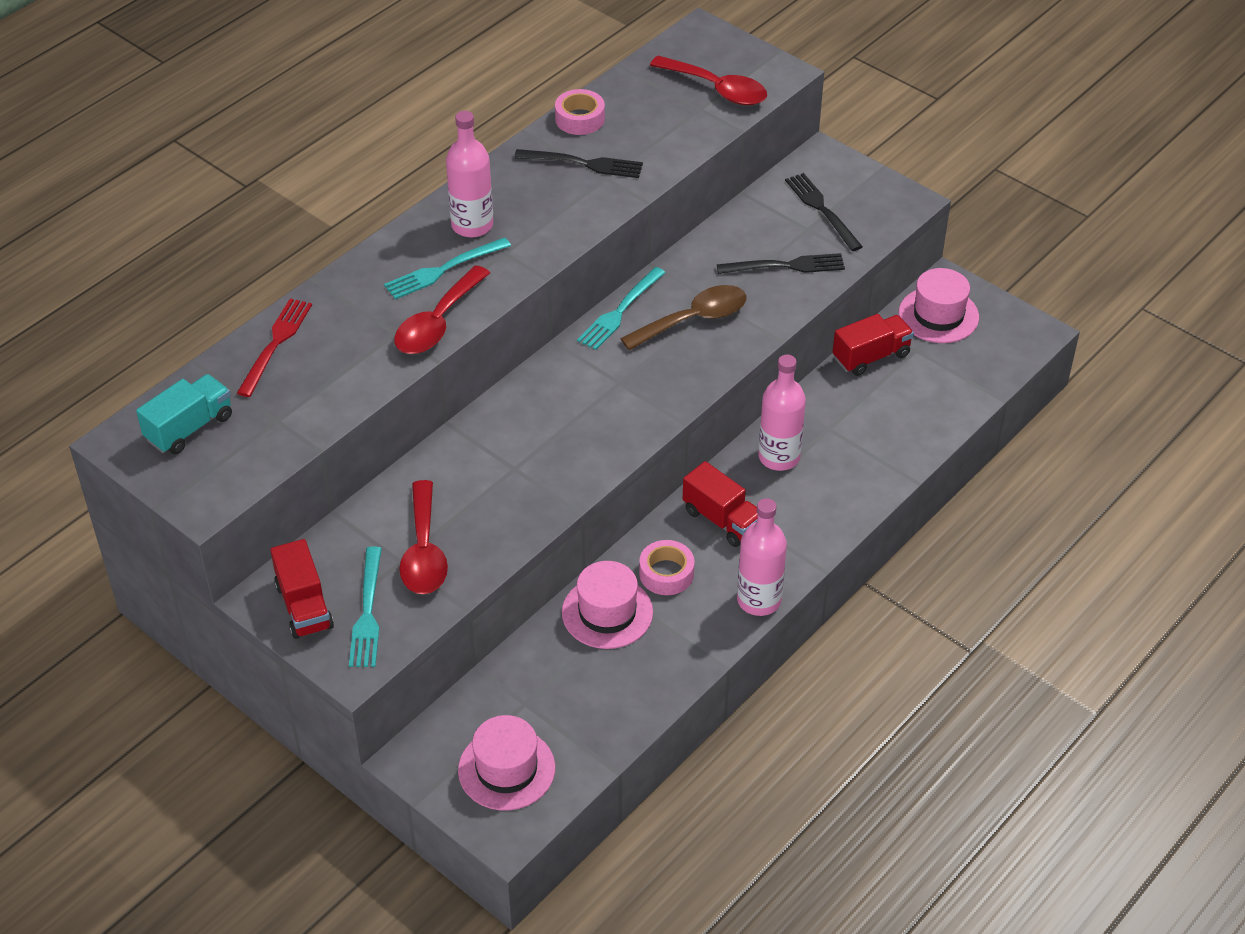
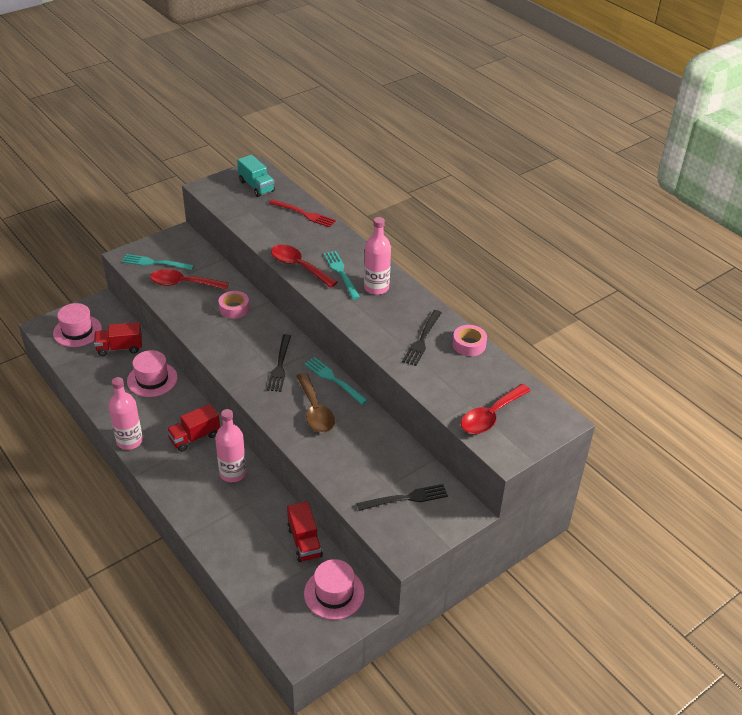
camera: 100 degrees right, 5 degrees down
red truck [270,539,334,639] -> red truck moved to [94,322,142,356]
pink tape [639,540,695,595] -> pink tape moved to [218,291,249,319]
black fork [717,253,845,274] -> black fork moved to [267,334,291,392]

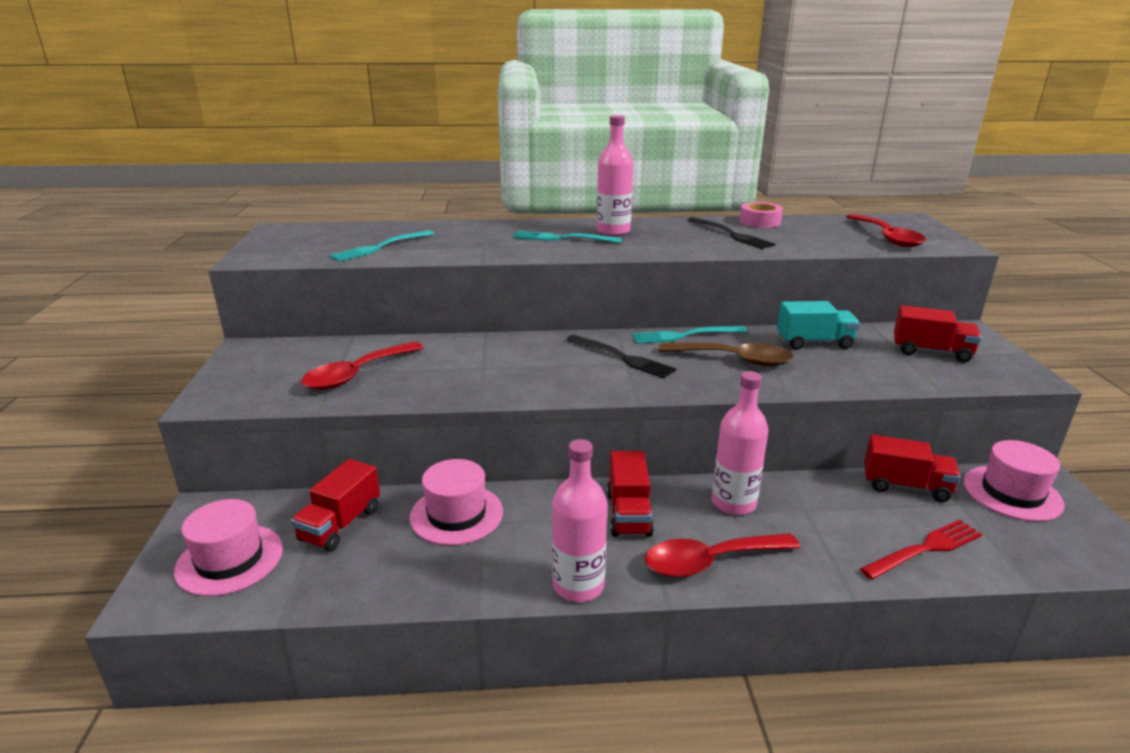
camera: 55 degrees left, 15 degrees down
turquoise fork [122,254,194,270] -> turquoise fork moved to [329,230,434,262]
pink tape [218,291,249,319] -> none
turquoise truck [237,155,275,197] -> turquoise truck moved to [777,301,860,350]
red fork [269,199,336,227] -> red fork moved to [860,520,982,579]
red spoon [271,244,338,288] -> red spoon moved to [645,533,800,577]
black fork [357,484,448,511] -> red truck [894,305,982,362]

